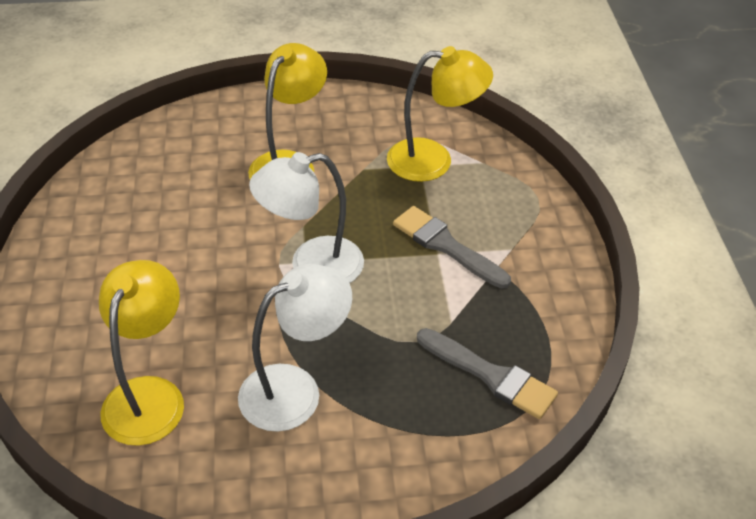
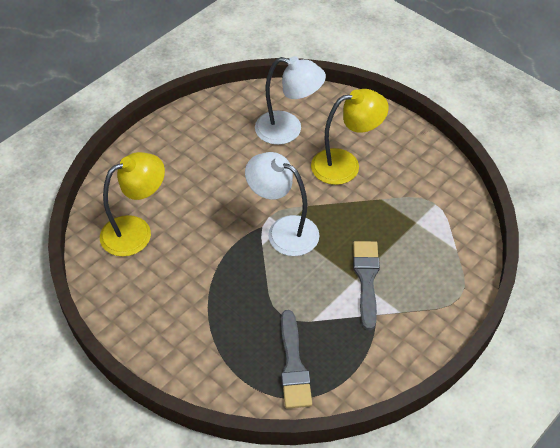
camera: 50 degrees right, 5 degrees up
white lamp [238,264,352,432] -> white lamp moved to [255,56,326,145]
yellow lamp [387,46,493,182] -> none

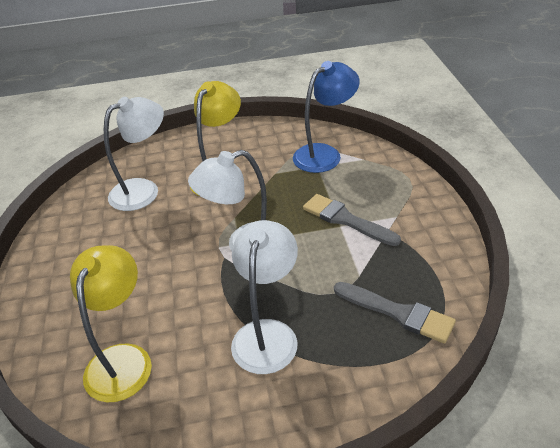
camera: 50 degrees left, 10 degrees down
none -> white lamp [231,220,298,374]
none -> blue lamp [293,61,360,173]

